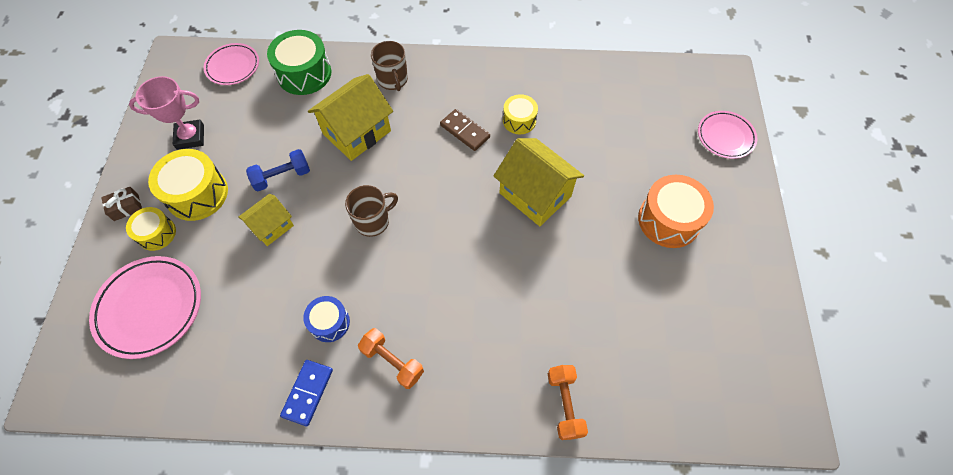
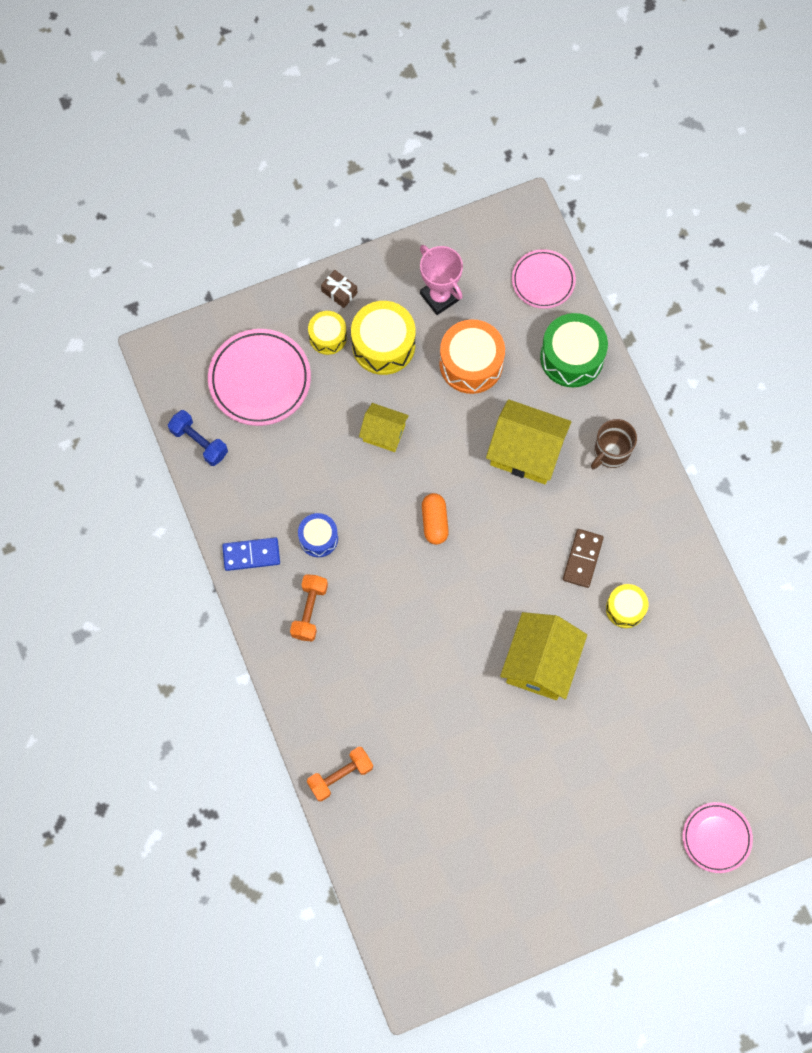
camera: 65 degrees right, 10 degrees up
blue dumbbell [246,149,310,191] -> blue dumbbell moved to [168,410,228,466]
brown mug [345,185,398,237] -> orange capsule [422,493,449,545]
orange drum [638,175,714,248] -> orange drum moved to [440,319,505,394]

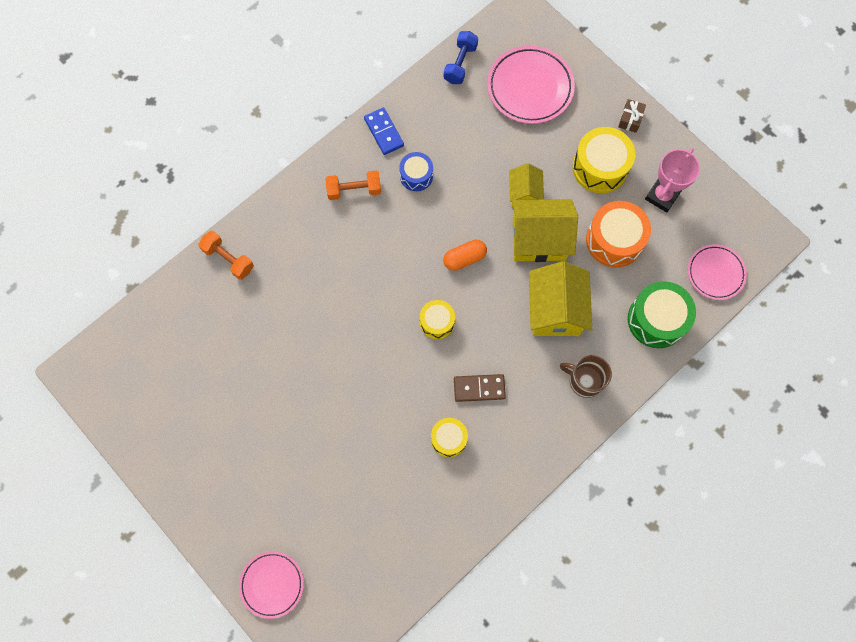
camera: 70 degrees right, 0 degrees up
yellow drum [308,311,347,355] -> yellow drum moved to [420,300,455,339]
yellow house [500,612,587,700] -> yellow house moved to [512,199,578,262]

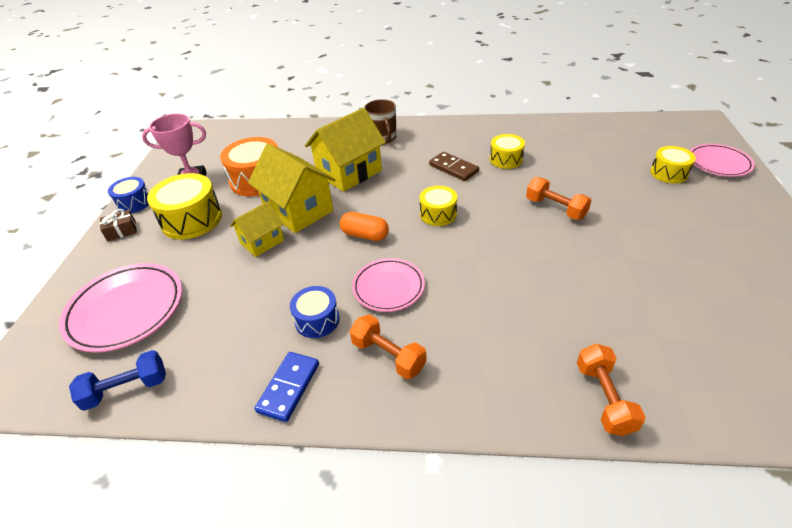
camera: 130 degrees left, 30 degrees down
green drum [628,281,696,348] -> none
pink plate [688,244,747,300] -> pink plate moved to [352,258,425,312]
none -> blue drum [108,177,149,213]
none -> orange dumbbell [526,177,592,220]
none -> yellow drum [650,146,696,183]

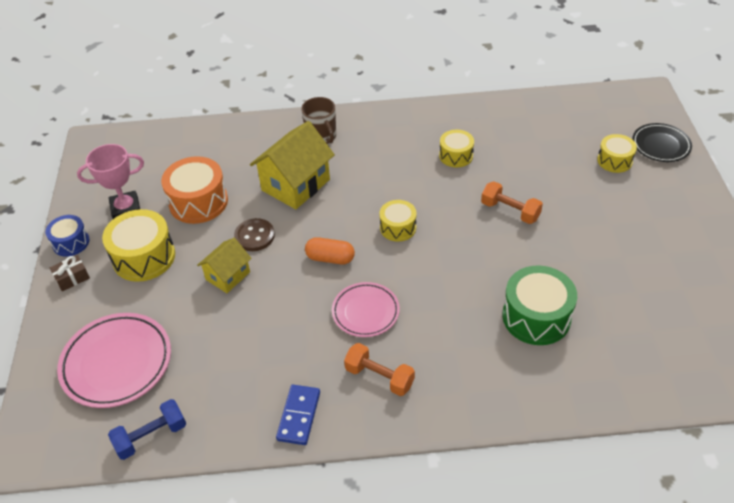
camera: 10 degrees left, 5 degrees up
yellow house [248,144,336,233] -> brown button [234,218,275,251]
blue drum [290,286,340,338] -> none
brown domino [429,152,479,181] -> none
orange dumbbell [577,344,645,436] -> none
pink plate [690,144,755,177] -> black plate [632,123,692,162]
none -> green drum [503,265,577,345]

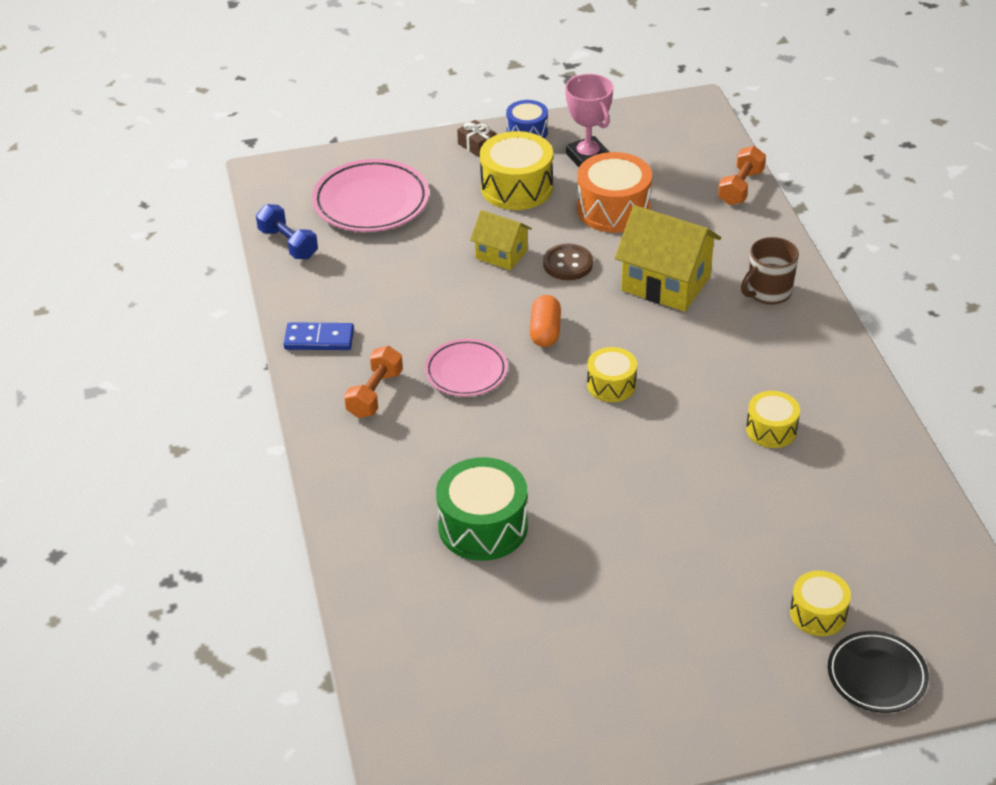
camera: 80 degrees right, 5 degrees down
orange dumbbell [481,181,543,224] -> orange dumbbell moved to [718,146,766,205]

